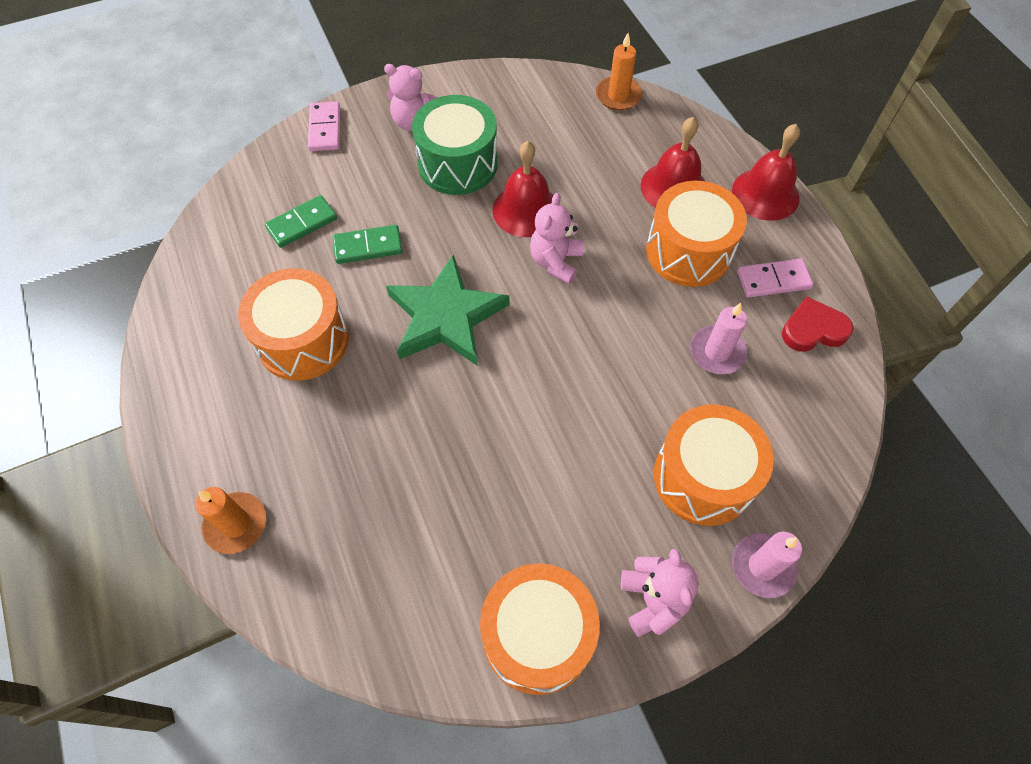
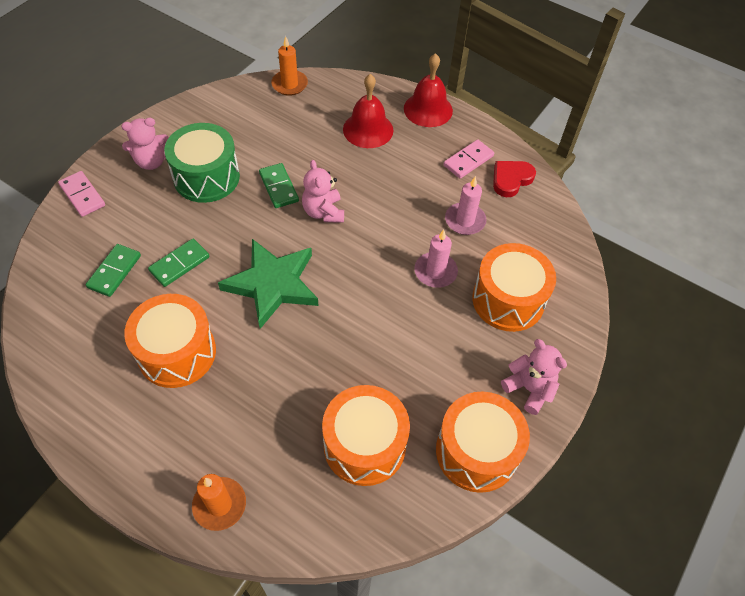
camera: 35 degrees left, 5 degrees down
red bell [493,141,554,237] -> green domino [259,163,299,208]
orange drum [646,181,747,287] -> orange drum moved to [322,385,410,486]
pink candle [732,531,802,598] -> pink candle moved to [414,230,458,288]

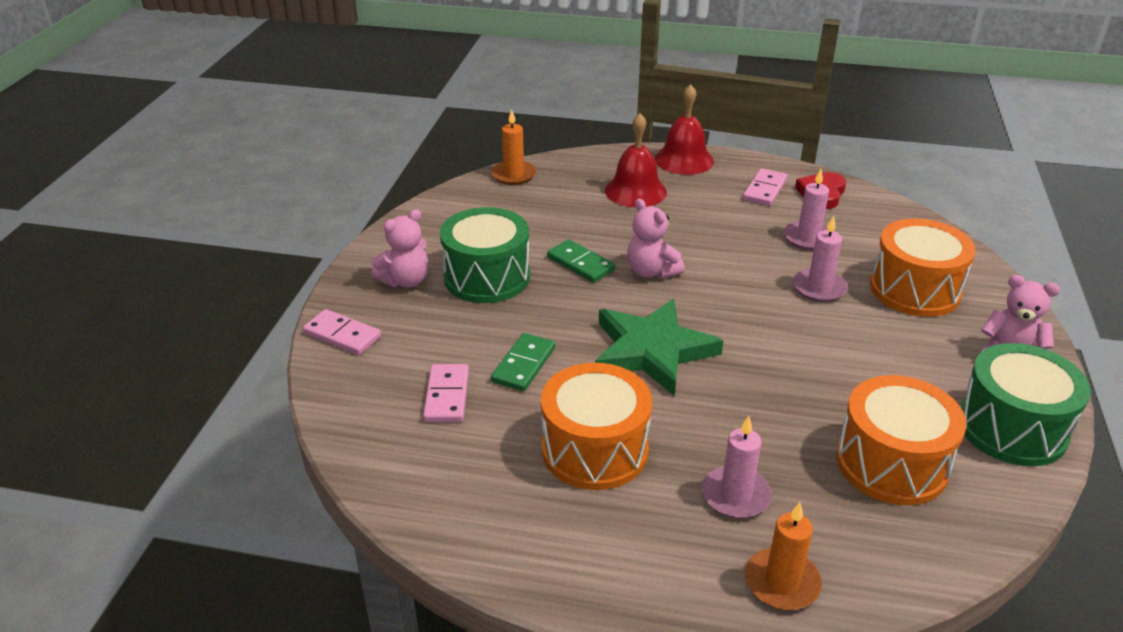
camera: 20 degrees left, 20 degrees down
green domino [86,244,141,297] -> pink domino [423,364,469,422]
orange drum [436,391,530,493] -> green drum [960,343,1091,466]
none -> pink candle [702,416,772,519]

